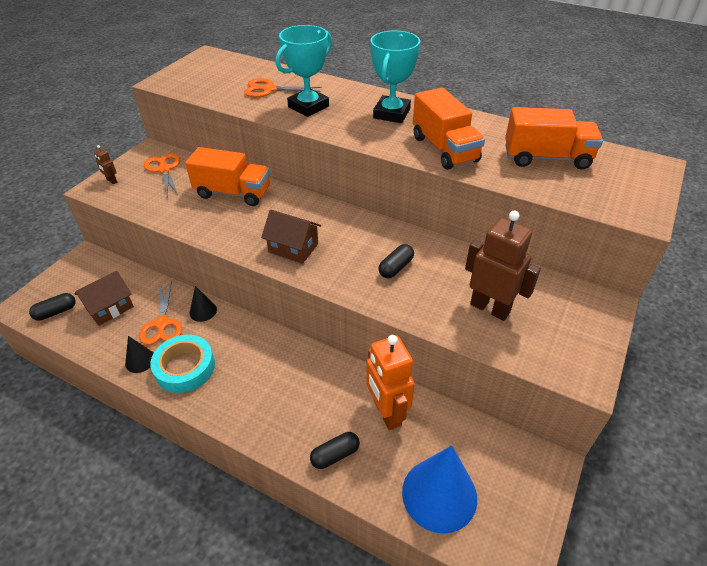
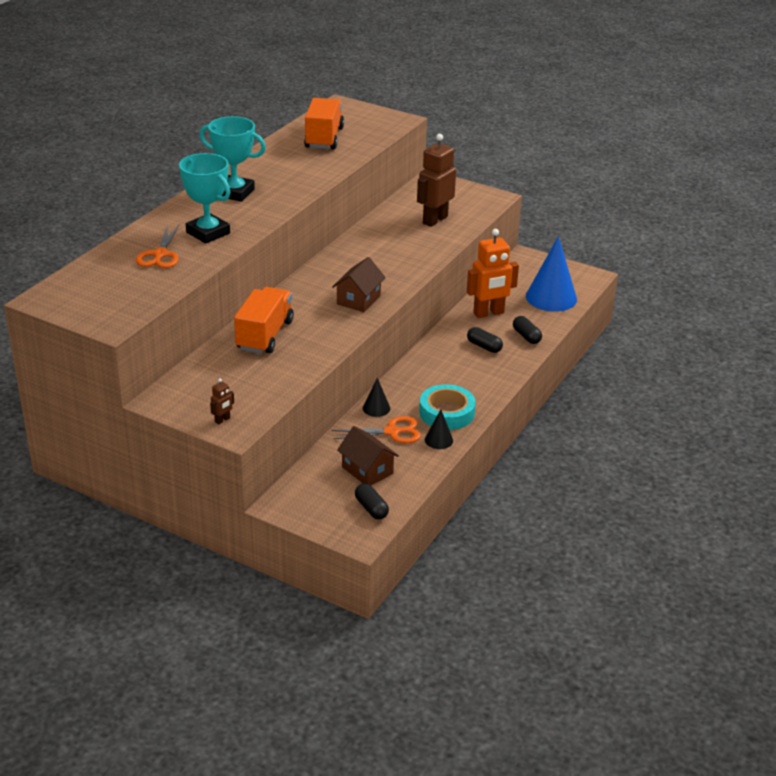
camera: 90 degrees left, 10 degrees down
orange scissors [144,153,180,196] -> none
black capsule [378,244,414,278] -> black capsule moved to [467,327,503,353]
orange truck [413,87,485,170] -> none

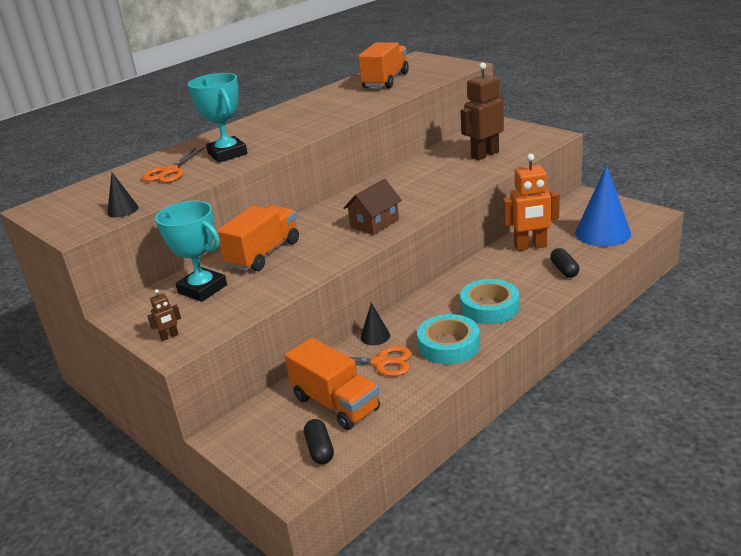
camera: 20 degrees right, 5 degrees down
turquoise trophy [199,116,266,202] -> turquoise trophy moved to [155,201,227,302]
brown house [337,426,399,485] -> orange truck [285,338,380,430]
black cone [425,409,453,449] -> black cone moved to [107,172,139,217]
black capsule [467,327,503,353] -> none
none -> turquoise tape [460,279,519,324]

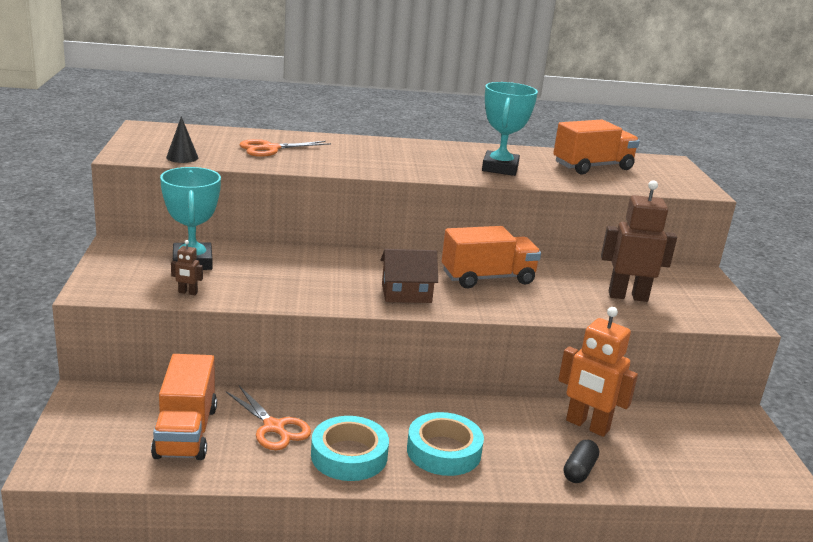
camera: 35 degrees right, 5 degrees down
brown robot [147,289,181,341] -> brown robot moved to [171,240,203,295]
turquoise trophy [188,73,248,162] -> turquoise trophy moved to [482,82,538,176]
orange truck [216,206,299,271] -> orange truck moved to [442,226,541,289]
black capsule [304,419,334,464] -> none
black cone [361,303,390,345] -> none
blue cone [575,165,631,247] -> none

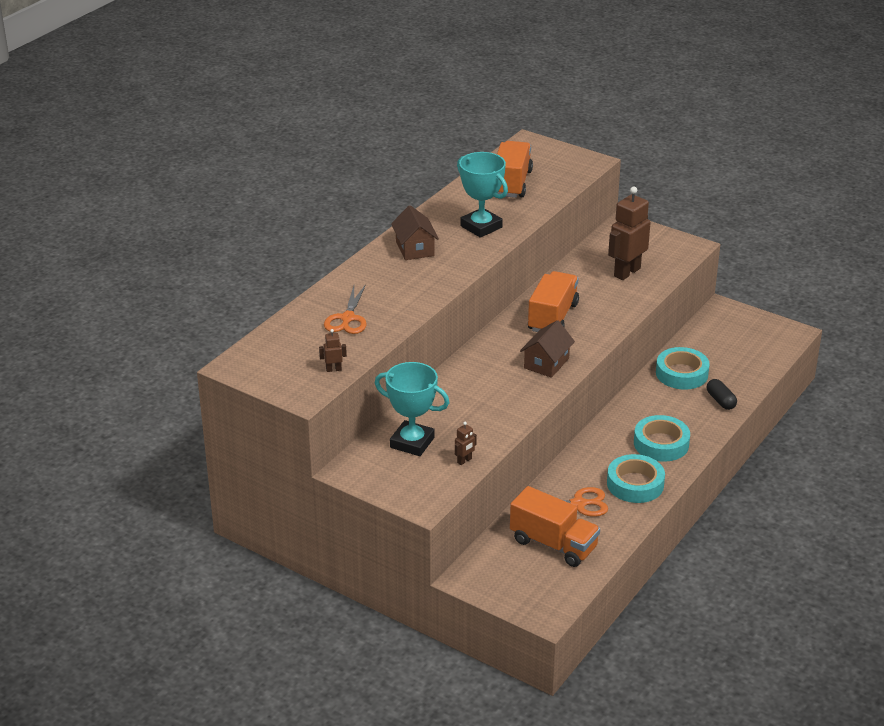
camera: 50 degrees left, 10 degrees up
black cone [166,116,198,163] -> brown robot [319,329,347,372]
orange robot [558,307,638,437] -> turquoise tape [656,347,710,390]
none -> brown house [391,205,439,260]

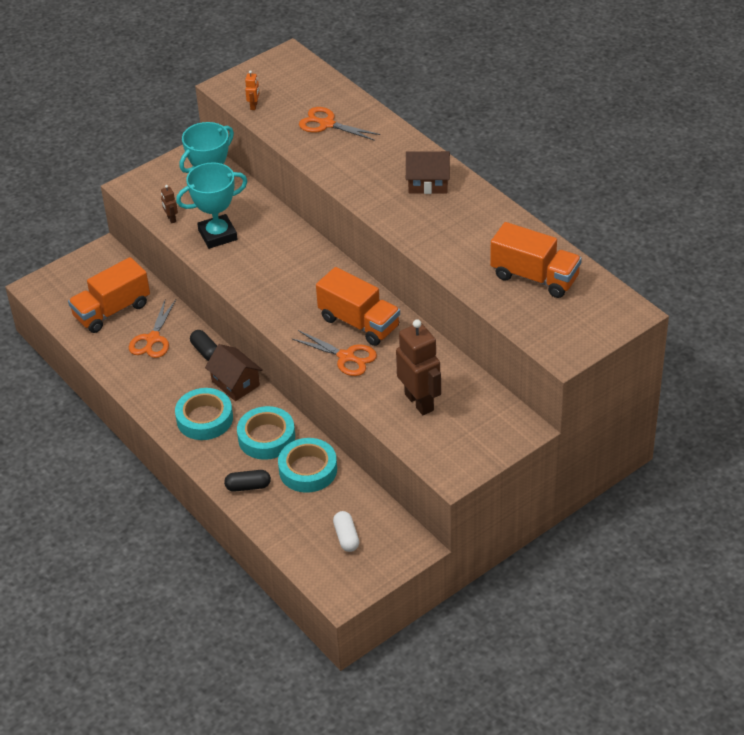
camera: 110 degrees right, 10 degrees up
brown robot [319,329,347,372] -> orange robot [245,70,260,110]
turquoise trophy [457,152,508,238] -> turquoise trophy moved to [176,162,248,249]
brown house [520,320,575,378] -> brown house moved to [205,344,263,401]
turquoise tape [607,454,665,503] -> turquoise tape moved to [237,406,295,460]
none -> black capsule [190,330,217,361]
none -> orange scissors [291,330,377,376]
none -> white capsule [333,511,359,552]

